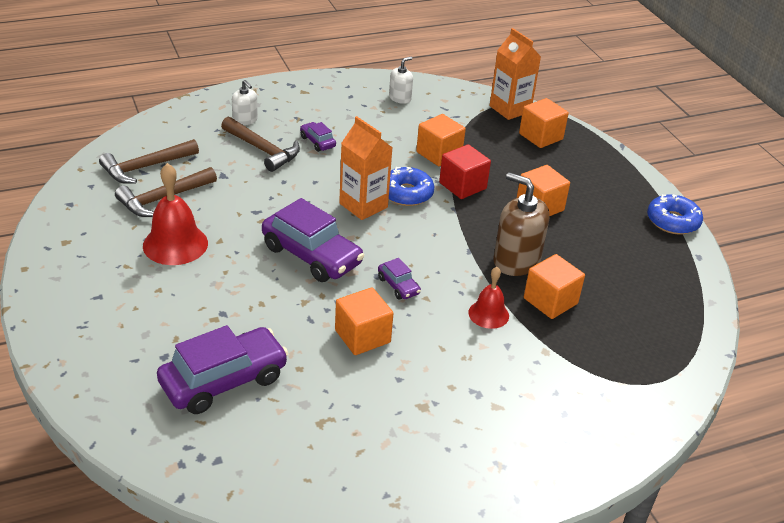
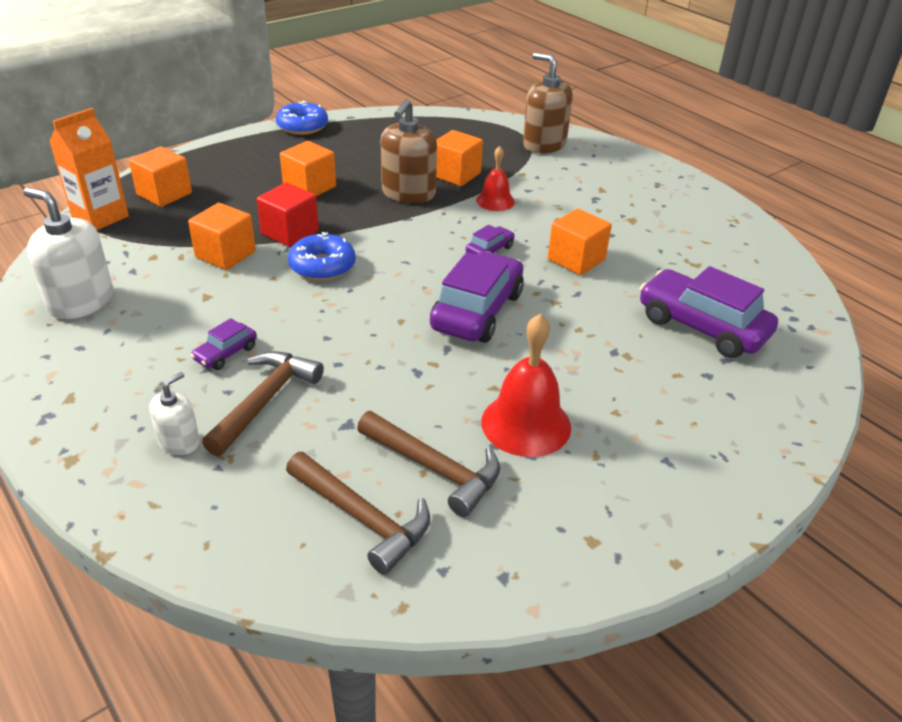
camera: 105 degrees left, 0 degrees up
orange carton [339,116,393,220] -> none
white soap dispenser [389,57,413,104] -> white soap dispenser [23,188,113,319], size x1.81
none -> brown soap dispenser [523,52,573,153]

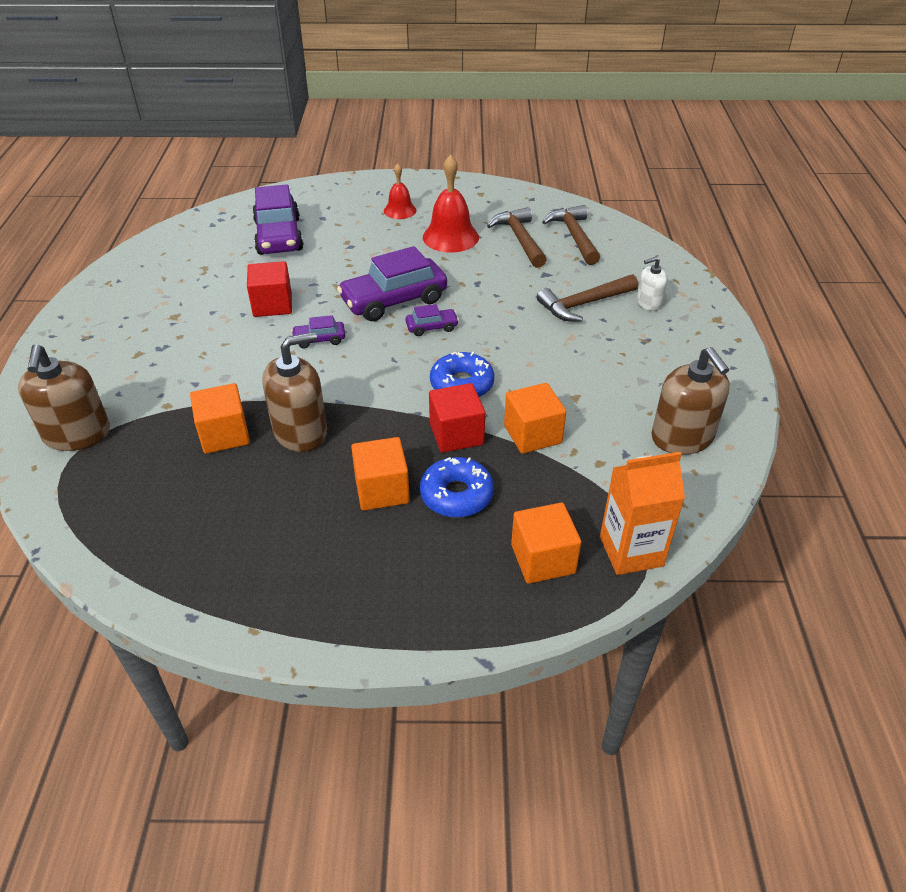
camera: 140 degrees left, 5 degrees up
white soap dispenser [23,188,113,319] -> brown soap dispenser [651,347,730,455]
purple car [191,318,257,370] -> purple car moved to [406,304,459,336]
blue donut [276,101,328,135] -> blue donut moved to [420,457,494,518]
red bell [476,146,515,211] -> red bell moved to [384,163,416,219]
orange cube [548,208,612,275] -> red cube [247,261,292,317]

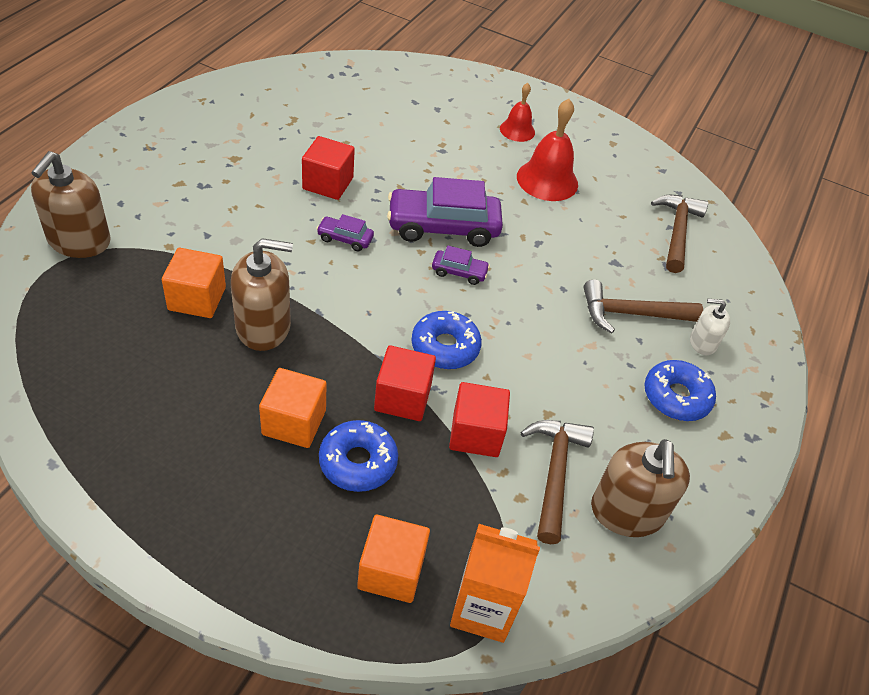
camera: 20 degrees right, 5 degrees up
purple car [252,184,304,255] -> none
brown hammer [487,207,547,268] -> brown hammer moved to [520,420,594,544]
orange cube [504,383,566,454] -> red cube [449,382,510,457]
none -> blue donut [644,360,716,421]

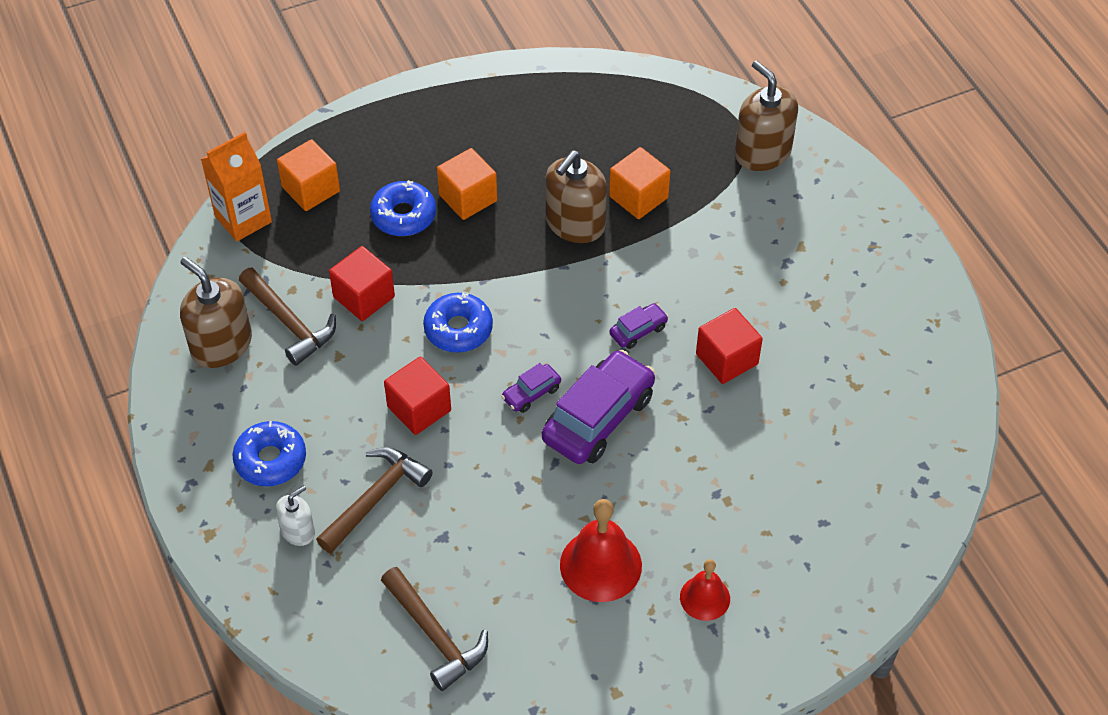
camera: 135 degrees right, 5 degrees up
red cube [374,345,436,421] -> red cube moved to [384,357,451,435]

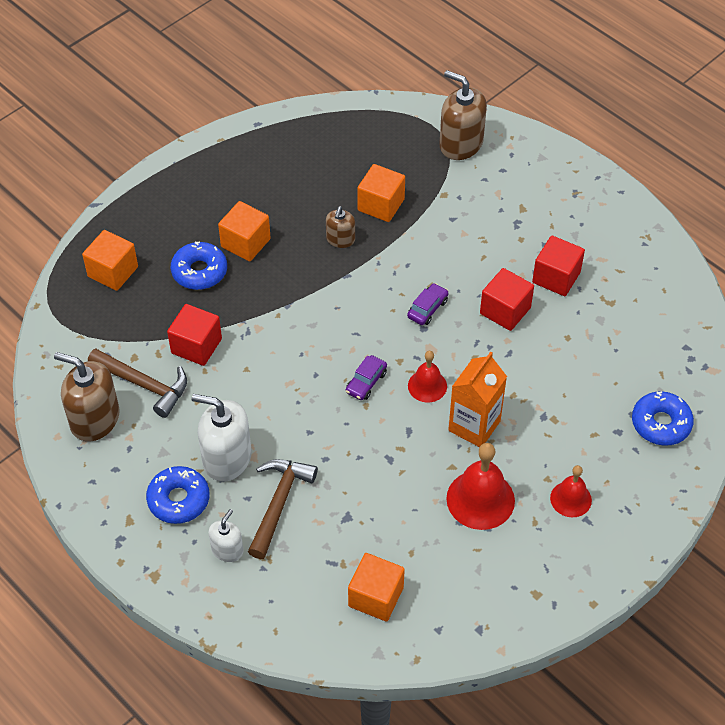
camera: 20 degrees left, 0 degrees up
orange carton [201,132,272,242] -> orange carton moved to [448,351,507,447]
brown hammer [381,567,488,691] -> orange cube [348,553,405,622]
red cube [384,357,451,435] -> red cube moved to [532,236,585,296]
blue donut [423,292,493,352] -> blue donut moved to [632,391,694,446]
purple car [542,350,655,464] -> red bell [408,351,447,403]
brown soap dispenser [545,150,607,243] -> brown soap dispenser [326,206,355,248], size x0.55
none -> white soap dispenser [192,394,252,482]

